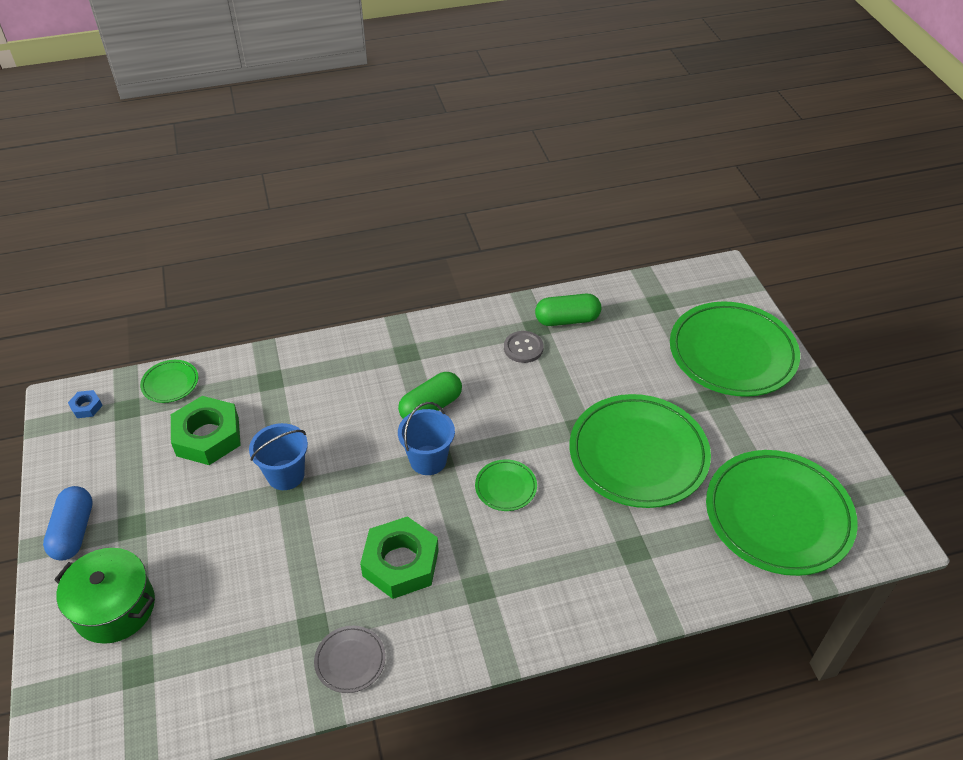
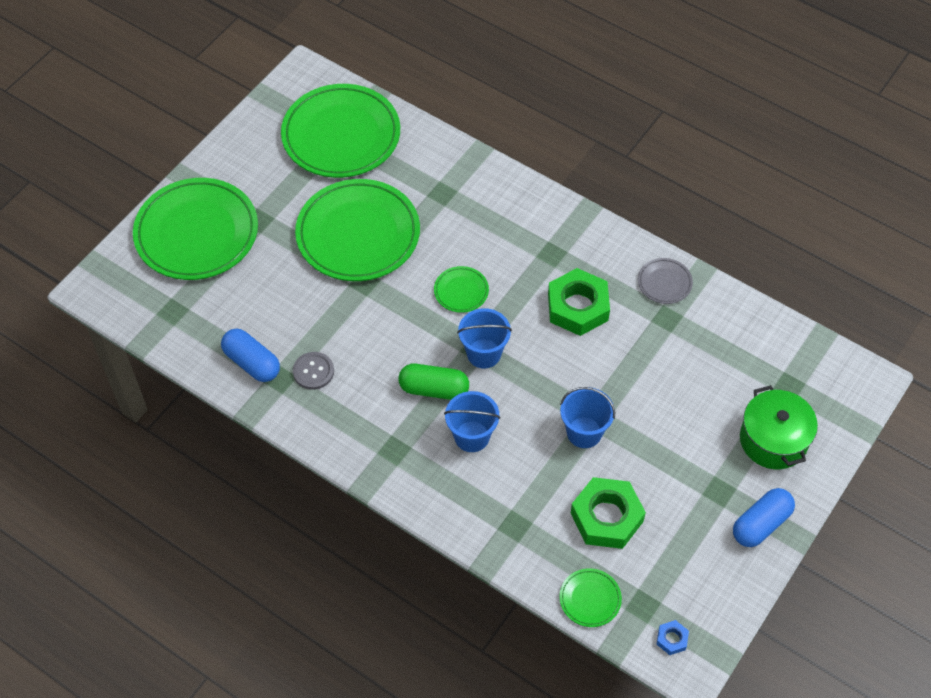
camera: 130 degrees left, 10 degrees up
green capsule [535,294,601,326] -> blue capsule [221,329,280,382]
none -> blue bucket [444,391,500,452]

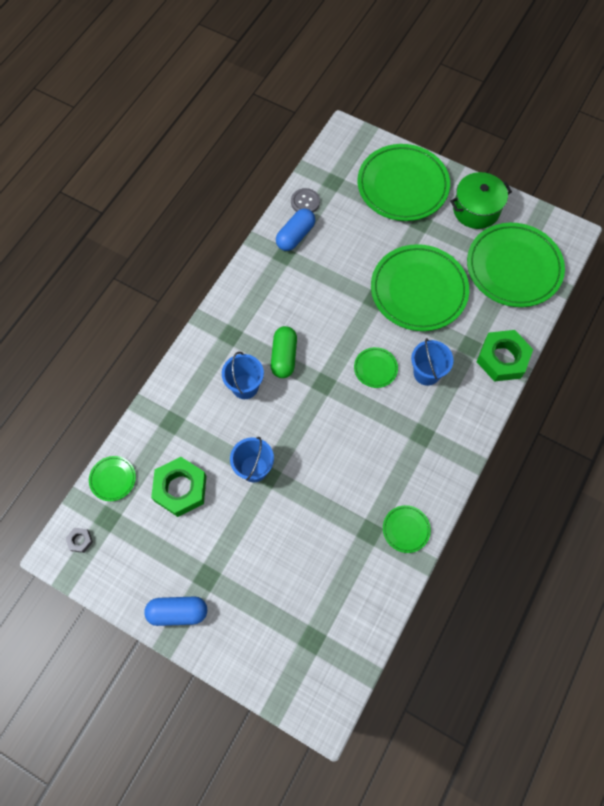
camera: 85 degrees right, 10 degrees up
grey button [293,352,334,390] -> grey button moved to [291,188,320,212]
blue bucket [457,308,512,368] -> blue bucket moved to [411,338,454,386]
green nut [548,268,610,336] -> green nut moved to [477,330,533,382]
grey plate [638,258,693,304] -> green plate [383,505,431,553]
blue nut [656,620,689,655] -> grey nut [66,528,93,553]
blue capsule [733,488,795,547] -> blue capsule turned 45 degrees counterclockwise [144,597,207,626]
green pot [740,385,818,469] -> green pot moved to [450,172,512,229]

